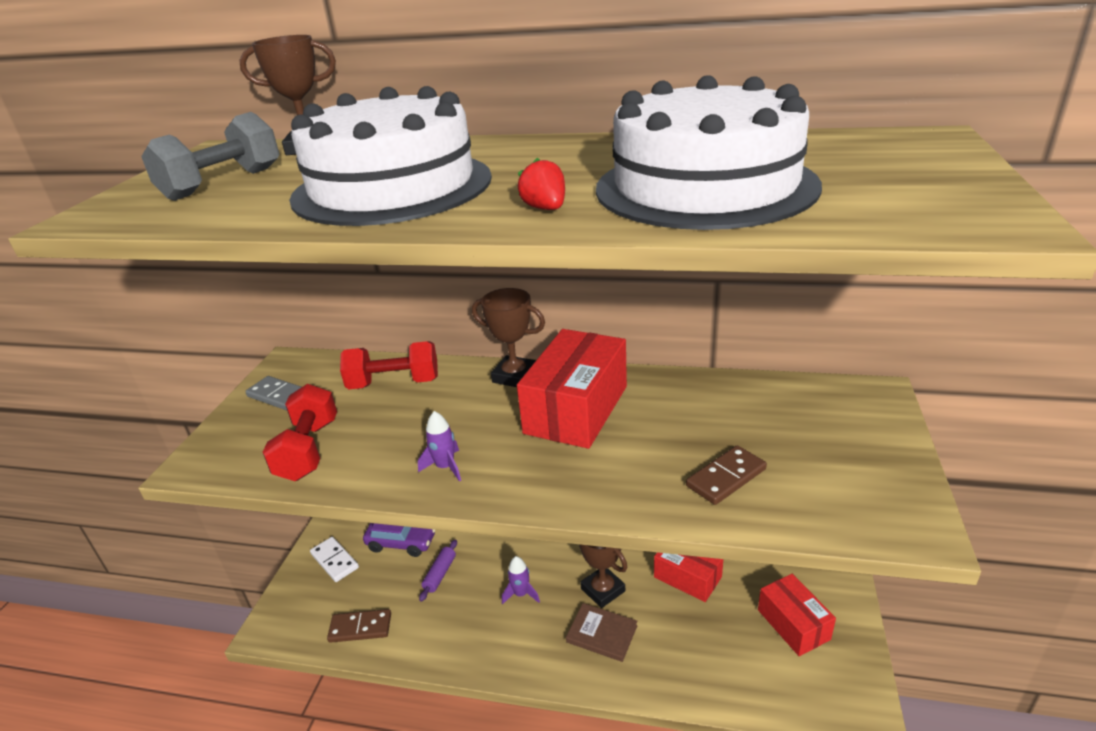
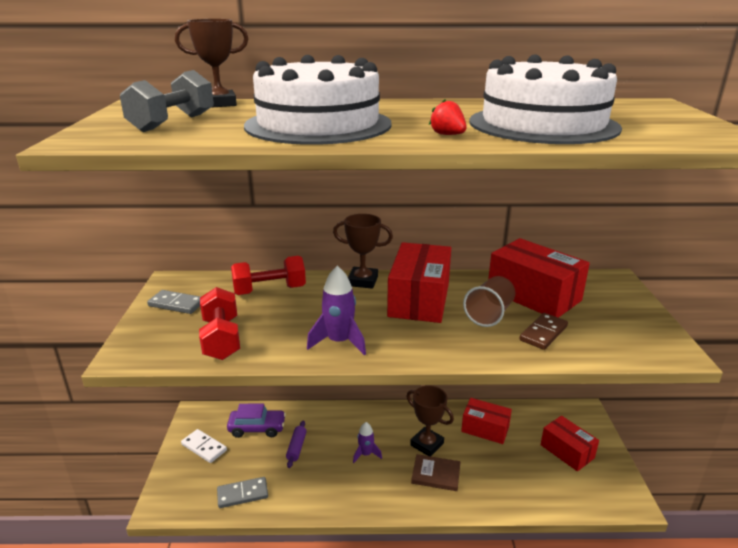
camera: 15 degrees left, 5 degrees down
brown domino [327,609,391,643] -> grey domino [217,477,268,508]
purple rocket [418,411,461,482] -> purple rocket [307,266,366,355], size x1.60
none -> brown cup [463,276,516,327]
none -> red box [488,238,590,318]

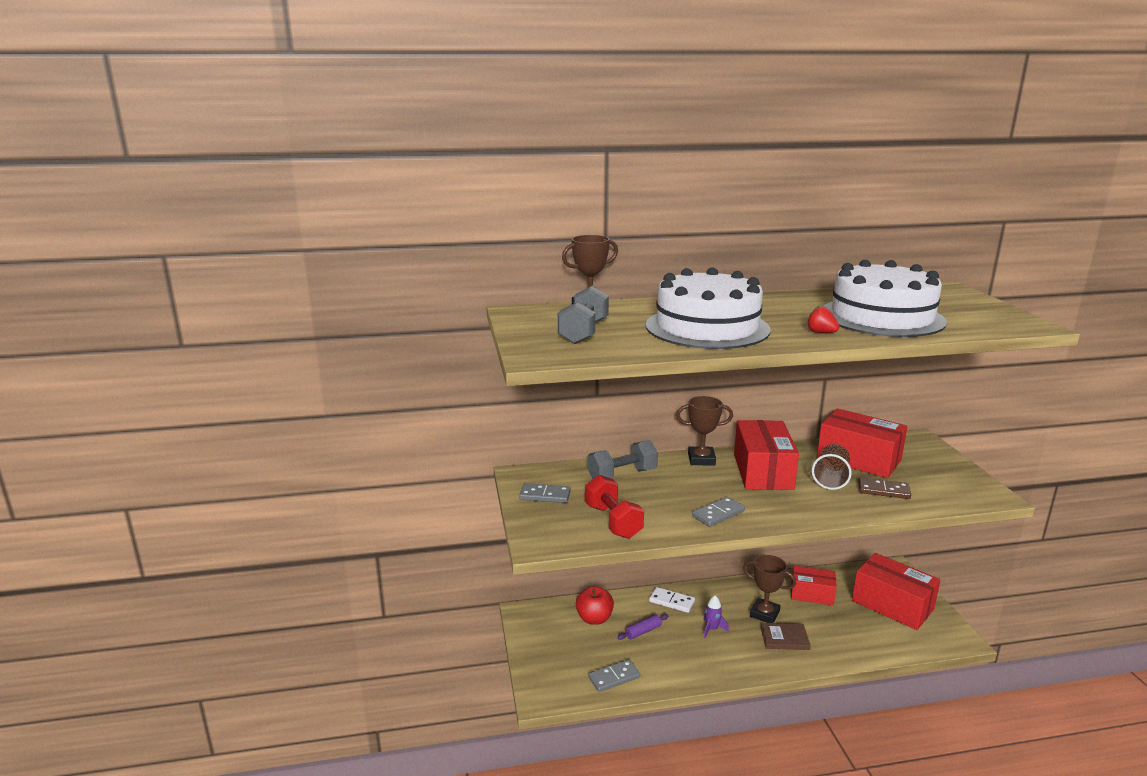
camera: 10 degrees left, 5 degrees down
white domino [181,429,227,463] -> white domino moved to [649,587,695,613]
purple car [227,404,286,438] -> red apple [576,586,614,625]
red dumbbell [231,256,306,295] -> grey dumbbell [587,440,658,479]
purple rolling pin [286,421,306,468] -> purple rolling pin turned 60 degrees clockwise [617,614,669,640]
purple rocket [307,266,366,355] -> grey domino [692,497,745,527]
brown domino [519,313,568,350] -> brown domino turned 75 degrees clockwise [858,477,911,499]
red box [541,416,599,471] -> red box [852,553,941,630], size x1.60

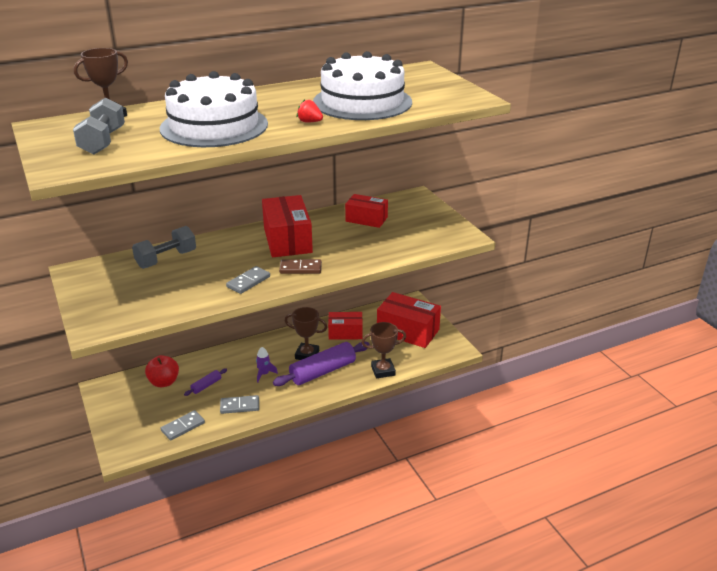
camera: 15 degrees left, 10 degrees up
grey domino [519,483,571,503] -> grey domino moved to [220,395,259,414]
red dumbbell [585,475,644,539] -> none
white domino [649,587,695,613] -> none
brown trophy [676,396,733,466] -> brown trophy moved to [361,322,406,379]
brown book [760,623,811,650] -> purple rolling pin [273,341,369,386]
brown cup [812,444,852,490] -> none
red box [817,408,907,478] -> red box [345,194,388,228], size x0.62
brown domino [858,477,911,499] -> brown domino moved to [279,259,322,274]

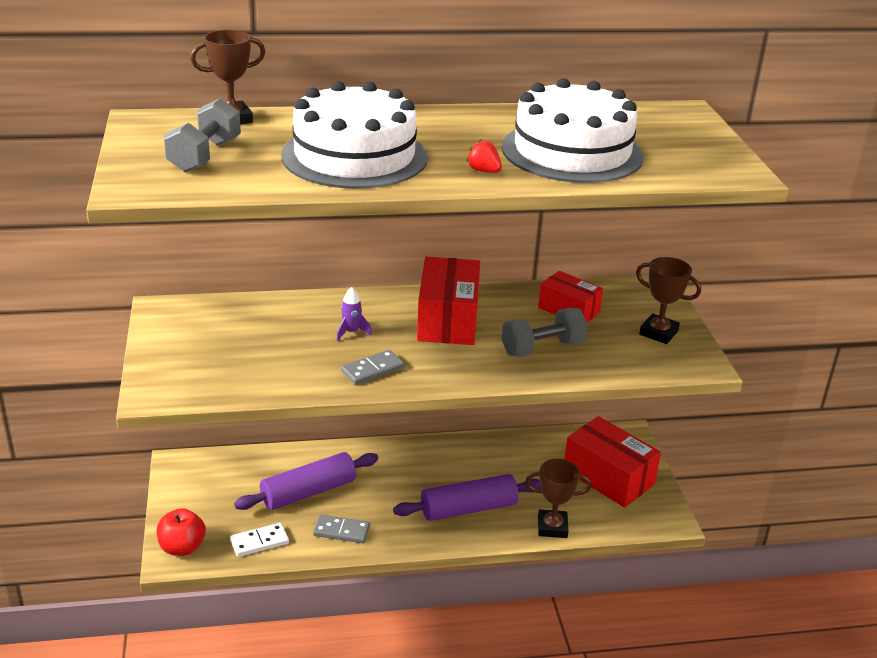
camera: 15 degrees right, 0 degrees up
grey dumbbell [132,226,196,269] -> grey dumbbell moved to [501,308,588,357]
red apple [145,355,179,387] -> red apple moved to [157,508,206,556]
grey domino [161,410,205,441] -> white domino [230,523,289,557]
purple rolling pin [184,368,227,396] -> purple rolling pin [234,452,378,510], size x2.15
purple rocket [256,347,278,383] -> purple rocket moved to [337,287,372,341]
brown domino [279,259,322,274] -> none
brown trophy [285,307,327,360] -> brown trophy moved to [636,257,701,344]
red box [328,312,363,340] -> none

